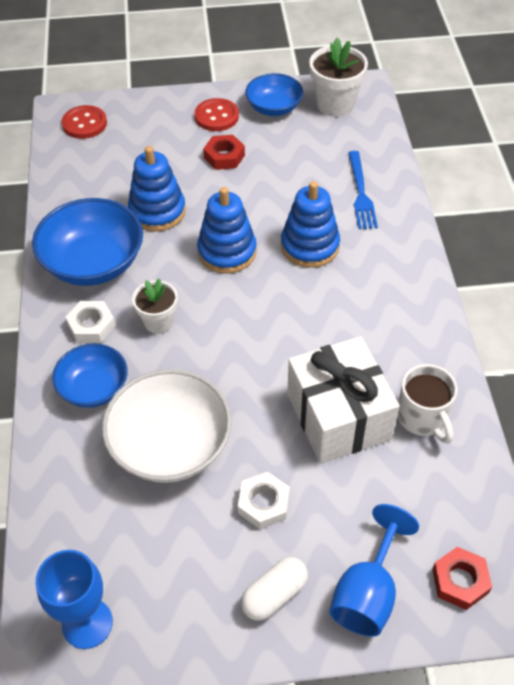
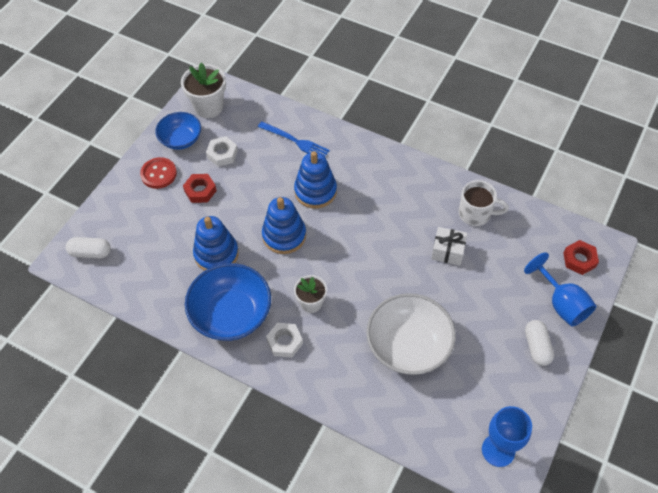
camera: 55 degrees left, 5 degrees up
blue bowl [52,343,128,408] -> none
red button [62,105,107,139] -> white capsule [66,237,111,258]
white nut [238,472,290,529] -> white nut moved to [206,136,238,167]
white gift [287,336,399,464] -> white gift [431,227,467,265], size x0.51

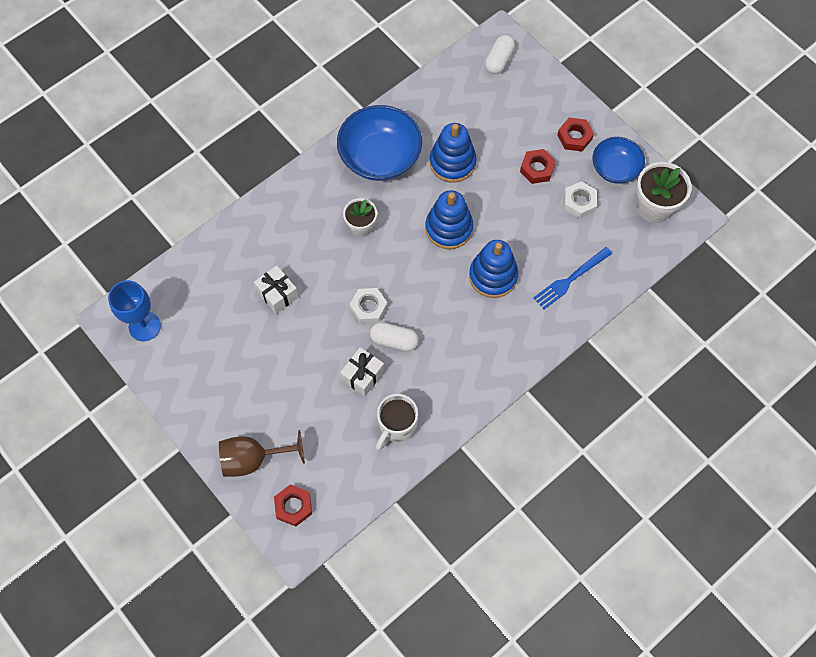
camera: 110 degrees right, 10 degrees up
red button [140,157,177,189] -> red nut [557,118,594,151]
white nut [266,323,303,358] -> white nut moved to [350,288,388,323]
white bowl [366,293,456,375] -> white gift [254,265,299,314]
blue goblet [524,252,596,326] -> brown goblet [219,430,305,477]
white capsule [525,320,554,366] -> white capsule moved to [370,322,419,351]

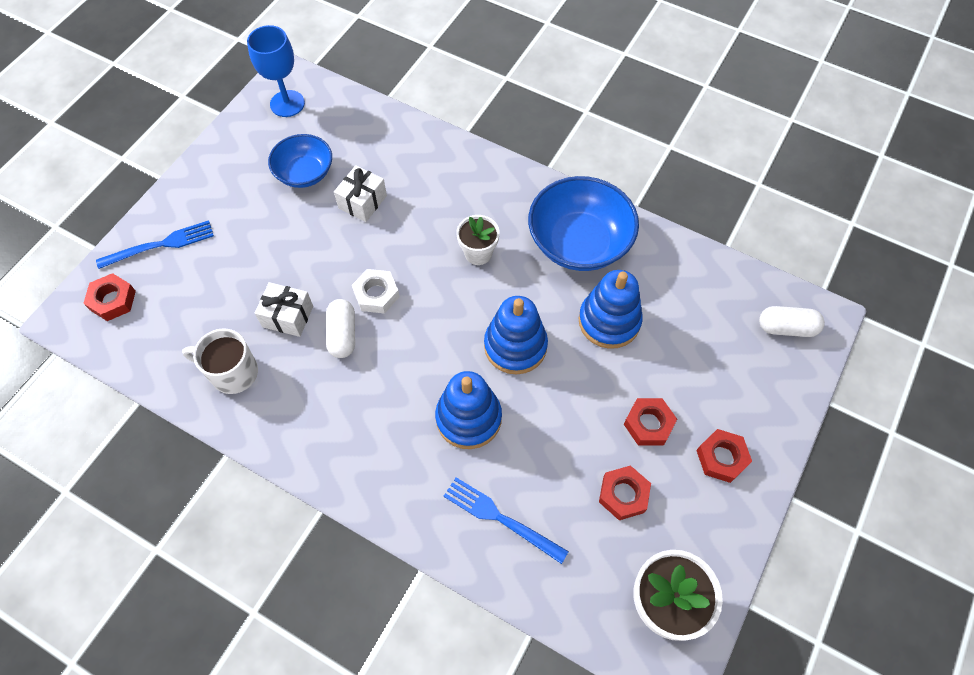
camera: 70 degrees right, 5 degrees down
brown goblet [219,430,305,477] -> blue fork [96,220,214,269]
white nut [564,181,597,218] -> red nut [599,465,651,520]
blue bowl [593,137,645,184] -> blue bowl moved to [268,134,332,188]

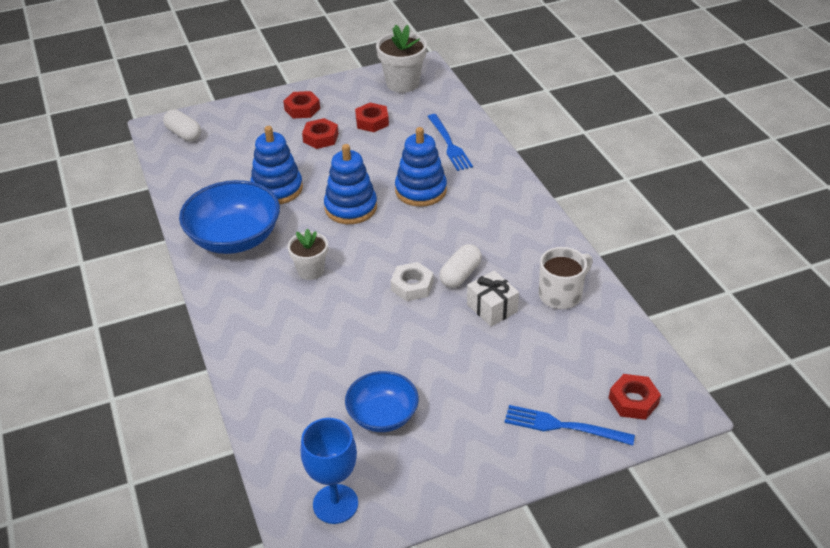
camera: 140 degrees left, 20 degrees down
white mug [182,328,258,394] -> white mug turned 90 degrees counterclockwise [539,247,593,309]
white gift [334,165,387,222] -> none

